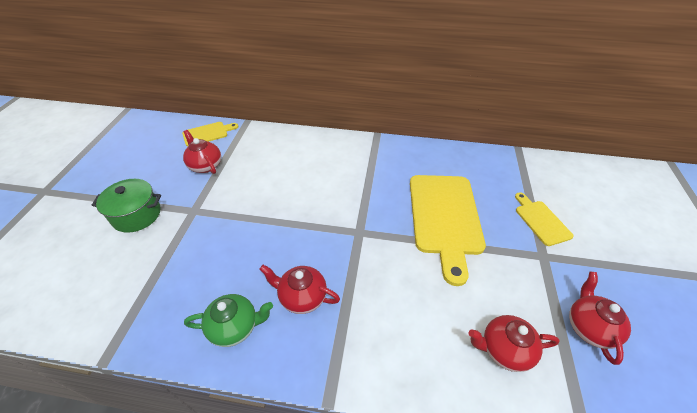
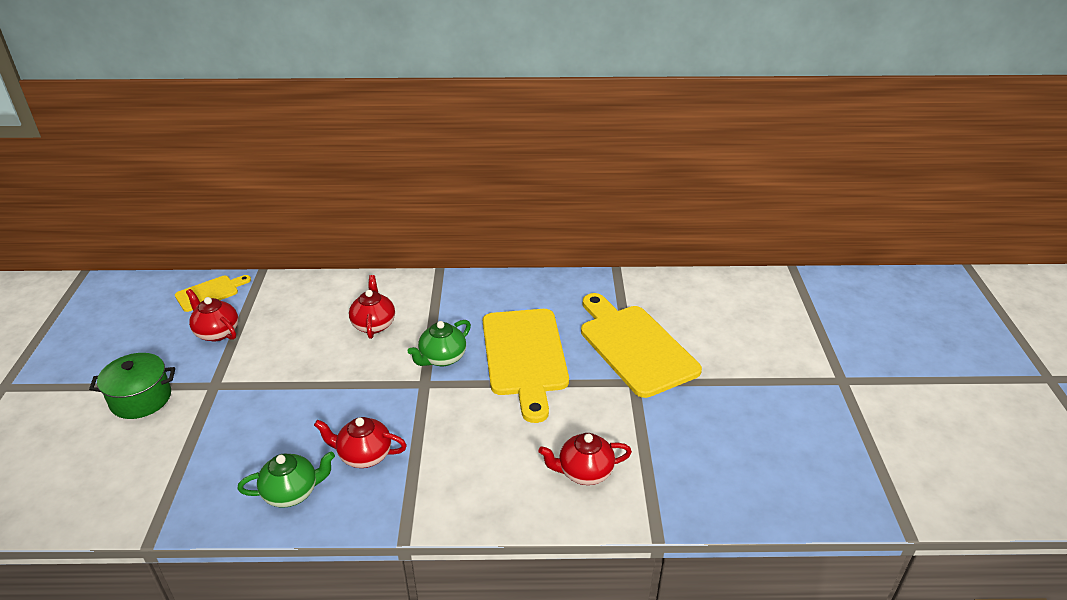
camera: 10 degrees left, 10 degrees down
yellow cutting board [515,193,574,246] -> yellow cutting board [581,293,702,398], size x1.99
red teapot [569,272,631,365] -> red teapot moved to [349,275,395,339]
none -> green teapot [408,320,471,367]

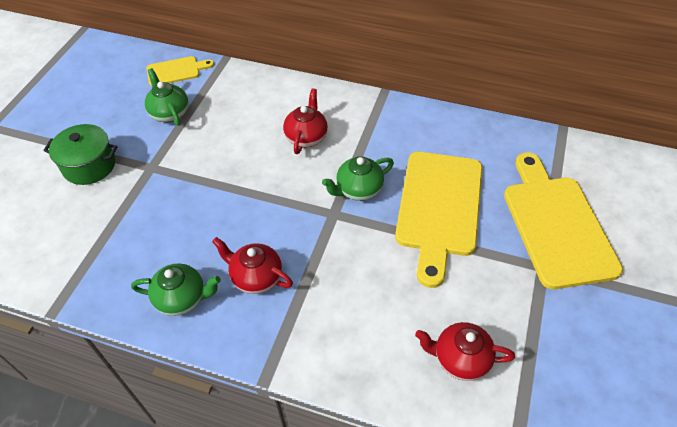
camera: 20 degrees right, 15 degrees up
red teapot [186,289,238,341] -> green teapot [145,68,188,126]

